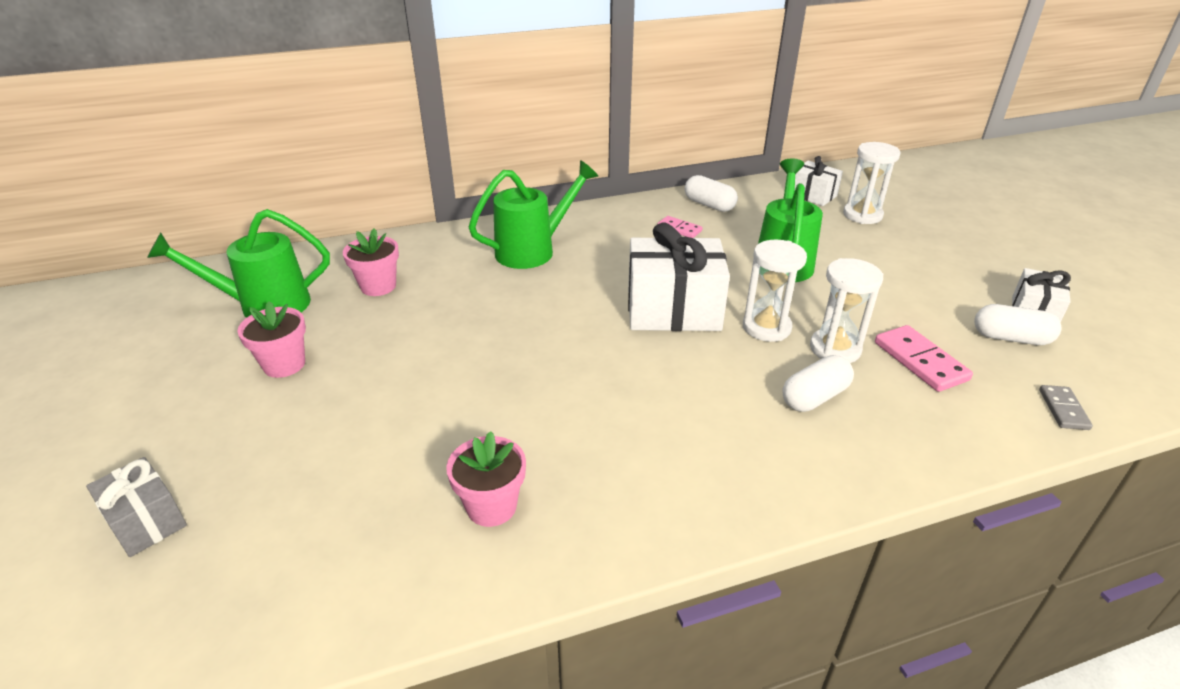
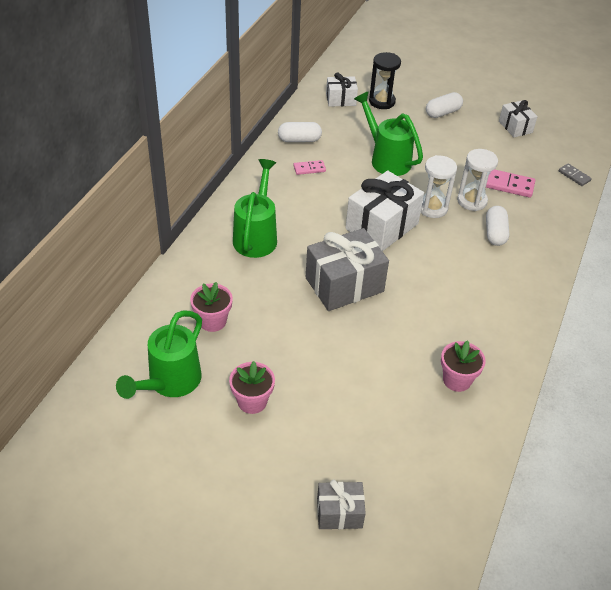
camera: 50 degrees left, 10 degrees up
white hourglass [843,142,901,224] -> black hourglass [369,52,401,109]
white capsule [974,304,1061,345] -> white capsule moved to [426,92,463,118]
none -> grey gift [306,228,389,311]

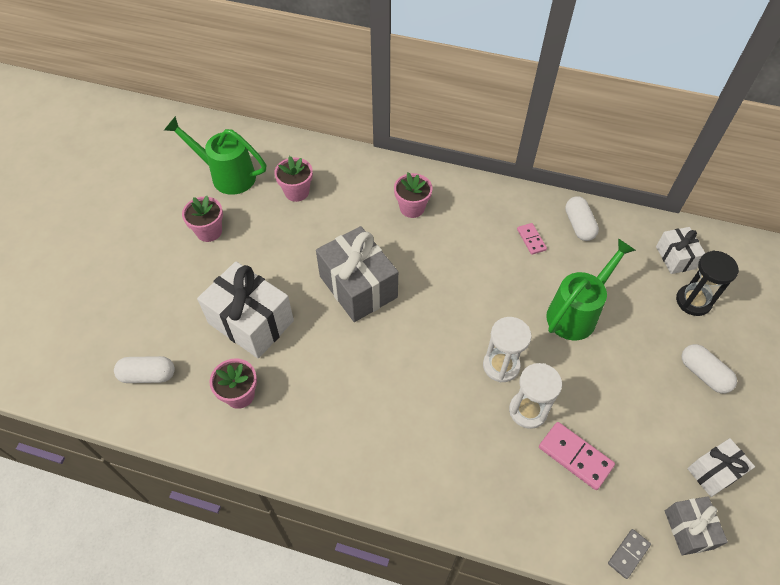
camera: 85 degrees right, 10 degrees up
green watering can [233,159,277,258] -> pink flower pot [394,173,433,218]
grey gift [317,480,366,529] -> grey gift moved to [665,496,728,555]
white gift [346,170,424,251] -> white gift moved to [197,261,294,359]
pink domino [486,169,535,198] -> pink domino turned 60 degrees counterclockwise [539,422,615,490]
white capsule [486,206,509,246] -> white capsule moved to [114,356,175,383]

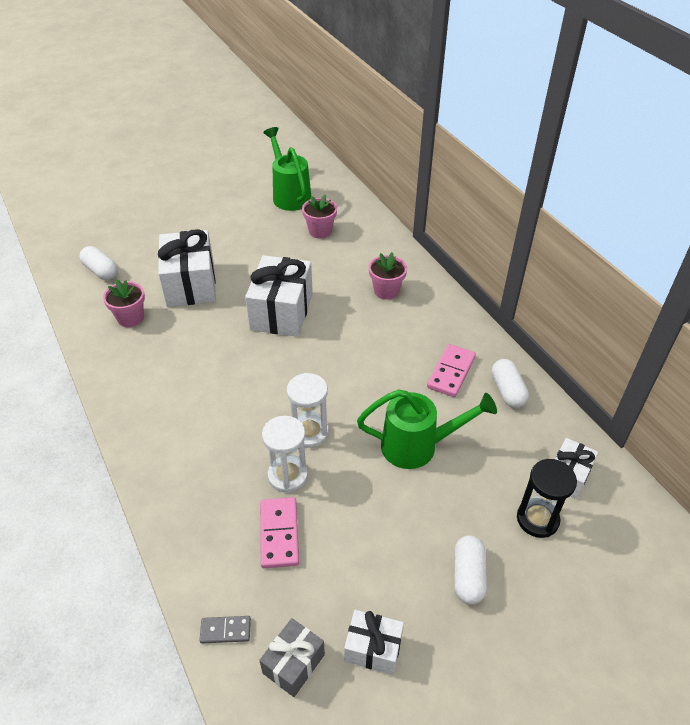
camera: 45 degrees right, 10 degrees down
pink flower pot [182,196,223,242] -> none
grey gift [316,226,398,322] -> white gift [245,255,313,337]
pink domino [517,223,547,255] -> pink domino [427,344,476,397], size x1.64
white capsule [565,196,599,241] -> white capsule turned 45 degrees counterclockwise [492,359,529,408]

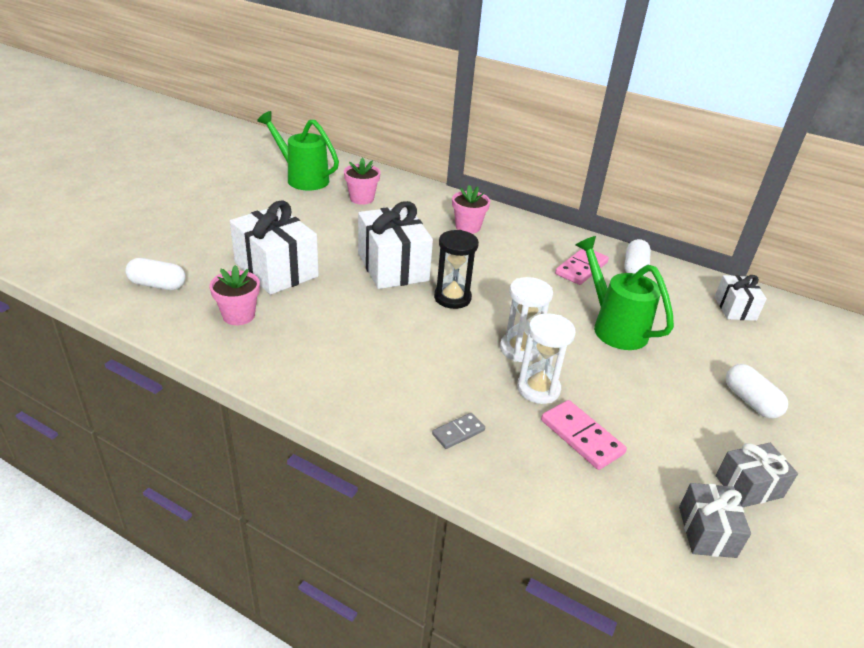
camera: 35 degrees left, 10 degrees down
grey domino [199,616,251,644] -> grey domino moved to [432,413,485,449]
white gift [344,610,404,675] -> grey gift [716,443,798,507]
green watering can [357,389,497,469] -> green watering can turned 90 degrees counterclockwise [576,236,674,350]
pink domino [427,344,476,397] -> pink domino turned 45 degrees clockwise [555,249,609,285]
white capsule [492,359,529,408] -> white capsule turned 60 degrees clockwise [624,239,651,276]
black hourglass [517,459,577,538] -> black hourglass moved to [434,230,479,309]

